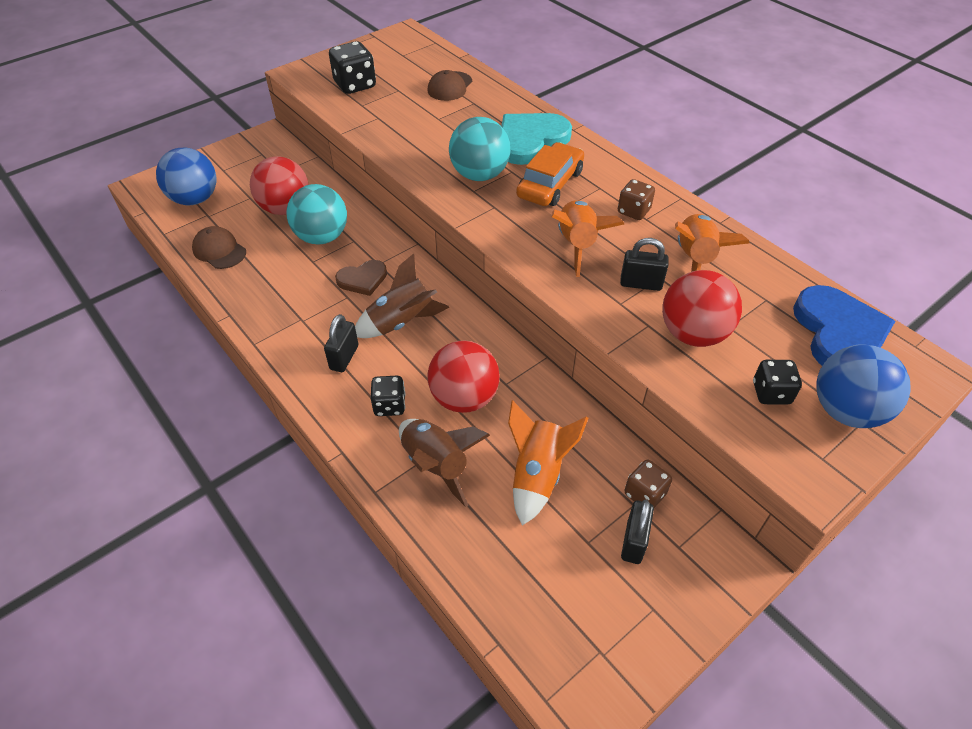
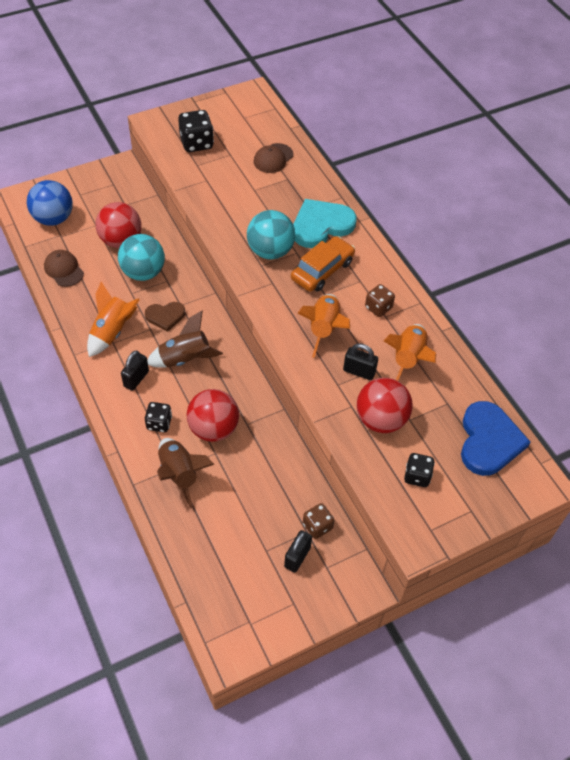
camera: 10 degrees right, 5 degrees up
orange rocket [508,400,588,525] -> orange rocket moved to [87,282,140,357]
blue ball [816,345,910,428] -> none

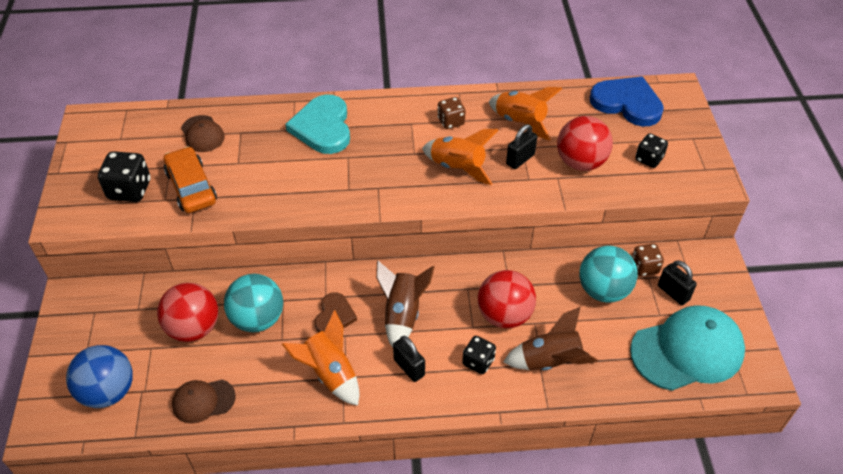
camera: 65 degrees left, 5 degrees down
turquoise ball [247,210,295,259] -> turquoise ball moved to [579,245,638,303]
orange car [291,236,355,292] -> orange car moved to [163,146,217,213]
none -> turquoise cap [630,305,745,391]

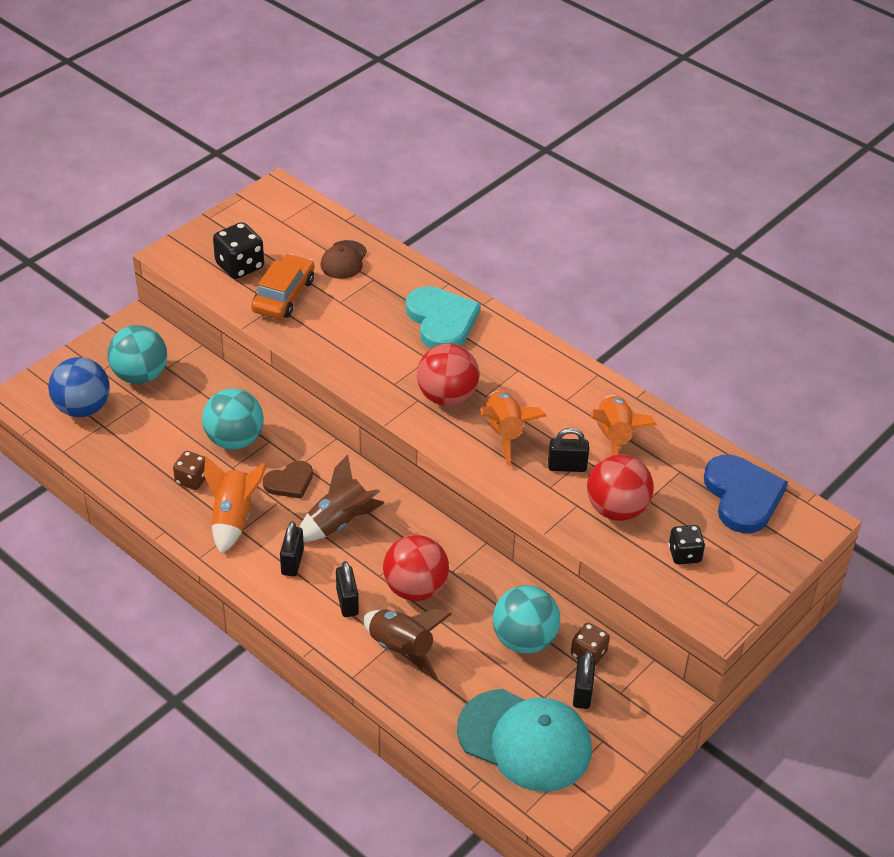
camera: 45 degrees right, 5 degrees down
red ball [157,283,218,342] -> red ball moved to [417,344,479,406]
brown cap [172,380,236,424] -> none
turquoise heart [285,94,350,154] -> turquoise heart turned 120 degrees clockwise [406,286,481,349]
brown dice [438,97,466,129] -> brown dice moved to [173,451,205,490]
black dice [462,336,496,374] -> black padlock [336,561,359,617]
none -> turquoise ball [107,325,167,384]

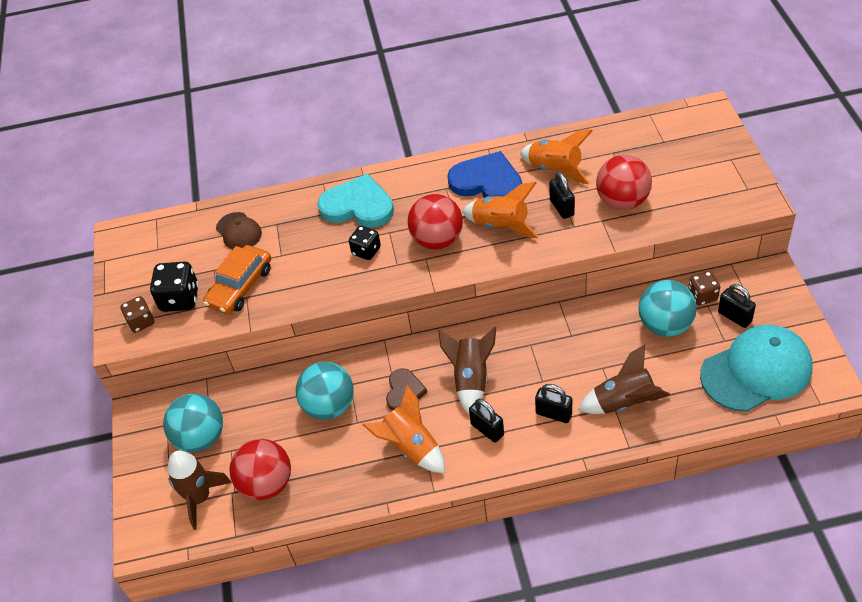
camera: 45 degrees left, 5 degrees up
blue ball [48,357,110,417] -> brown rocket [167,451,232,530]
brown dice [173,451,205,490] -> brown dice moved to [120,296,155,333]
orange car [251,254,315,319] -> orange car turned 120 degrees counterclockwise [203,245,271,314]
red ball [383,535,449,601] -> red ball moved to [229,439,291,500]
black padlock [548,428,589,472] -> black padlock turned 60 degrees counterclockwise [549,172,575,219]
black dice [668,525,705,564] -> black dice moved to [349,226,381,260]
blue heart [704,455,788,533] -> blue heart moved to [447,151,522,198]

